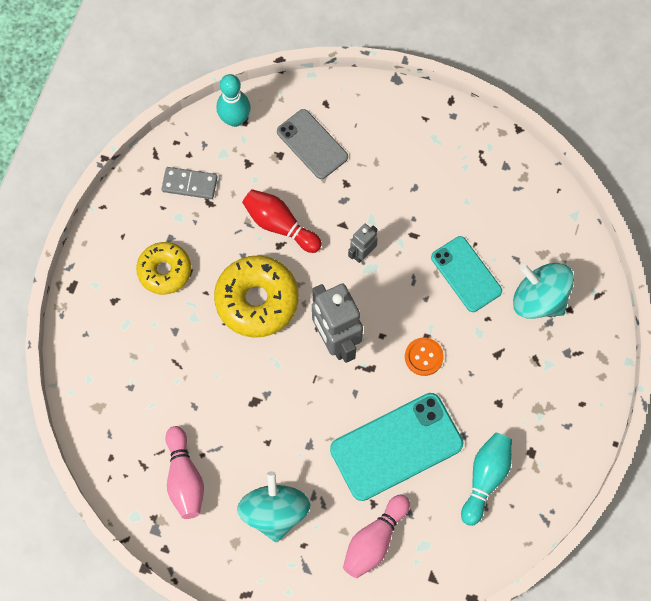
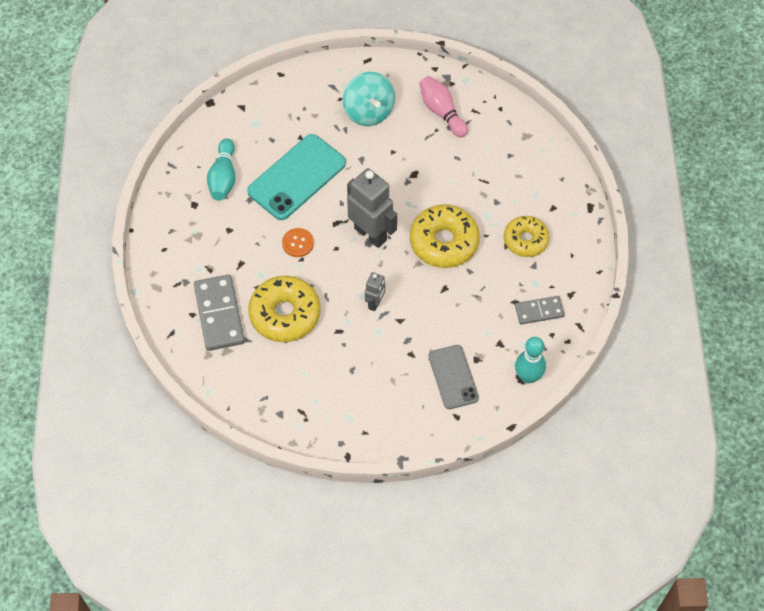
camera: 160 degrees right, 10 degrees down
red bowling pin [242,189,322,253] -> none
grey phone [277,109,348,179] -> grey phone turned 45 degrees clockwise [429,345,479,409]
pink bowling pin [343,495,410,578] -> none
turquoise phone [431,236,502,312] -> yellow donut [248,276,321,342]
turquoise spinning top [513,263,574,319] -> grey domino [194,274,245,351]

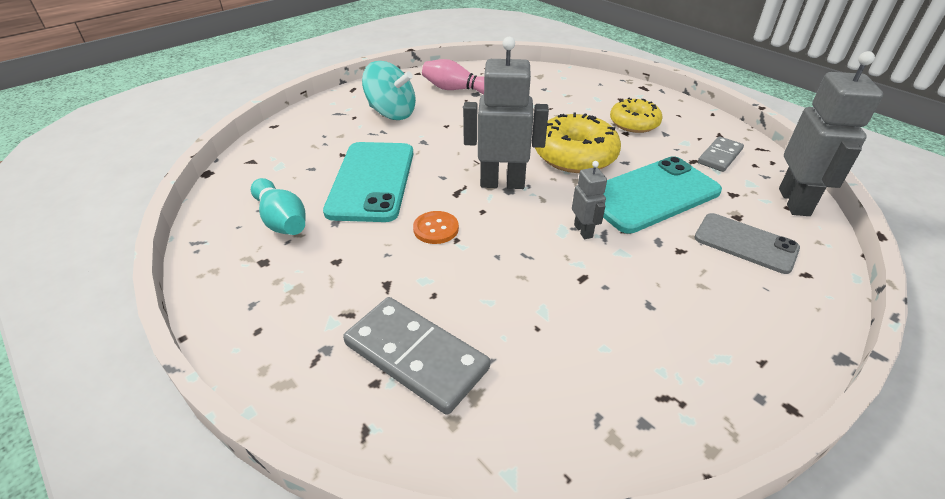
camera: 40 degrees left, 20 degrees down
yellow donut [248,276,321,342] -> none
turquoise bowling pin [515,337,546,383] -> grey robot [779,51,883,216]
none -> turquoise phone [603,156,722,234]

